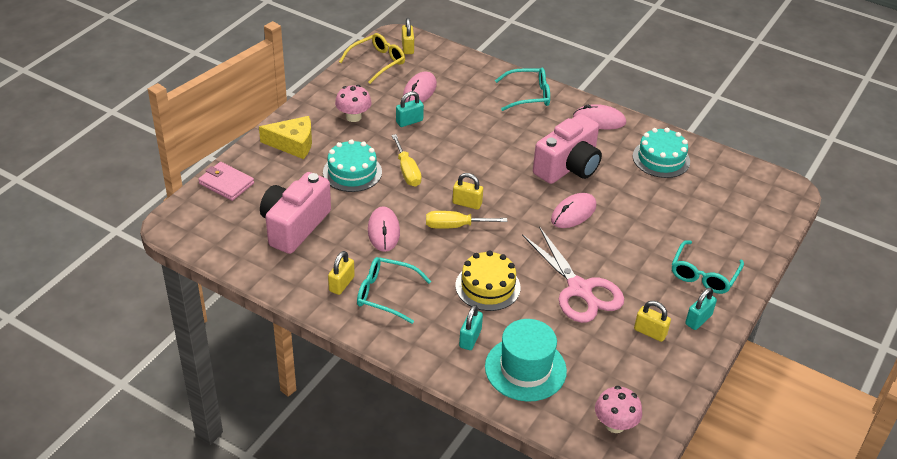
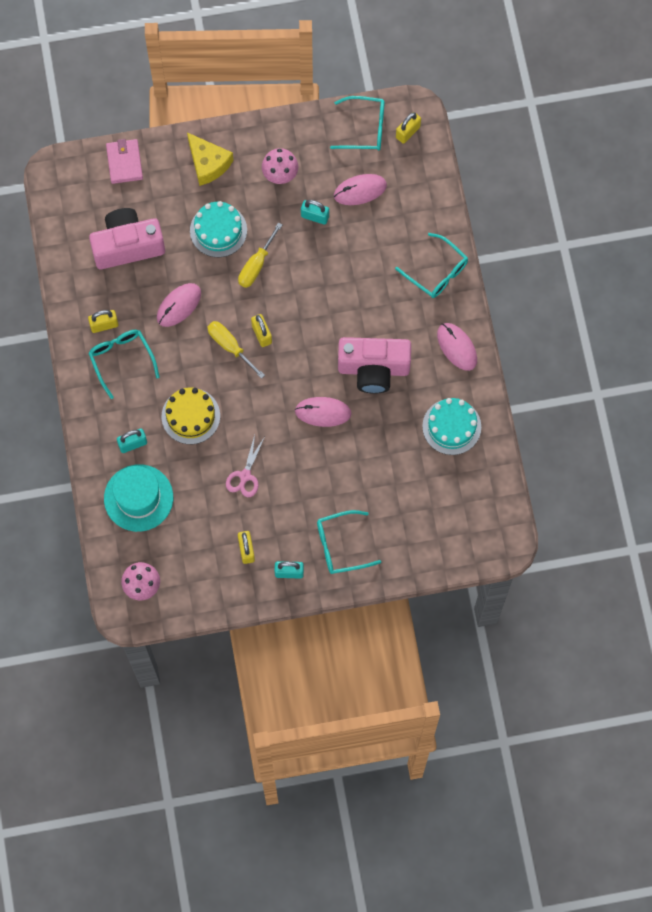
camera: 50 degrees right, 30 degrees up
yellow glasses [339,33,405,84] -> turquoise glasses [330,96,385,150]
pink scissors [522,226,624,323] -> pink scissors [226,435,264,497], size x0.54

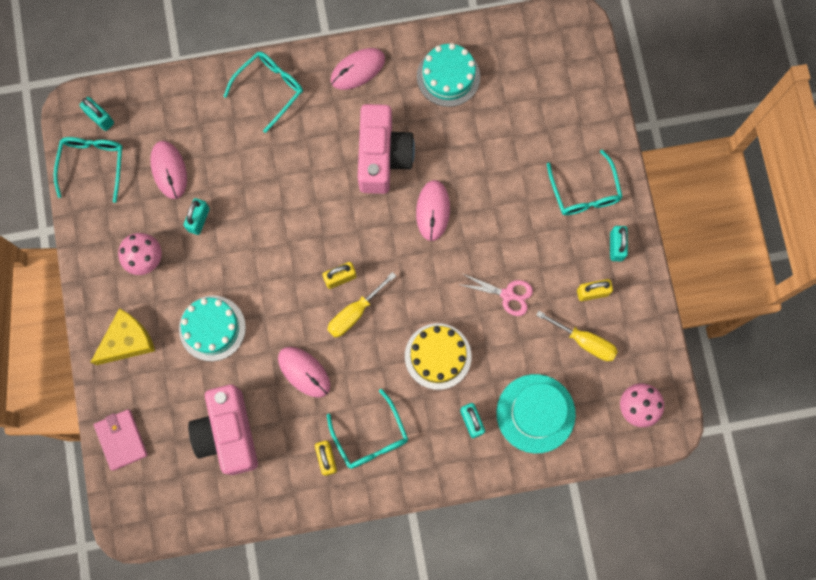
camera: 90 degrees left, 5 degrees up
turquoise glasses [88,330,160,399] -> turquoise glasses turned 90 degrees counterclockwise [327,389,408,469]
pink wallet [106,139,143,184] -> pink wallet turned 75 degrees clockwise [94,409,148,471]
yellow screwdriver [238,222,283,288] -> yellow screwdriver moved to [536,311,618,361]
yellow padlock [396,112,421,144] -> turquoise padlock [80,97,114,131]

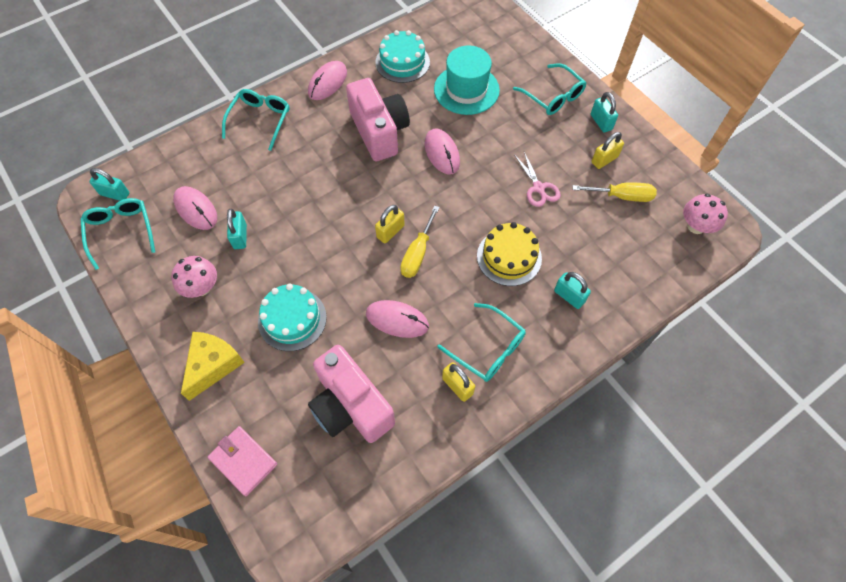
camera: 25 degrees left, 15 degrees down
pink scissors [458,274,533,316] -> pink scissors turned 75 degrees clockwise [514,152,561,207]
turquoise hat [496,374,576,453] -> turquoise hat moved to [434,46,500,115]

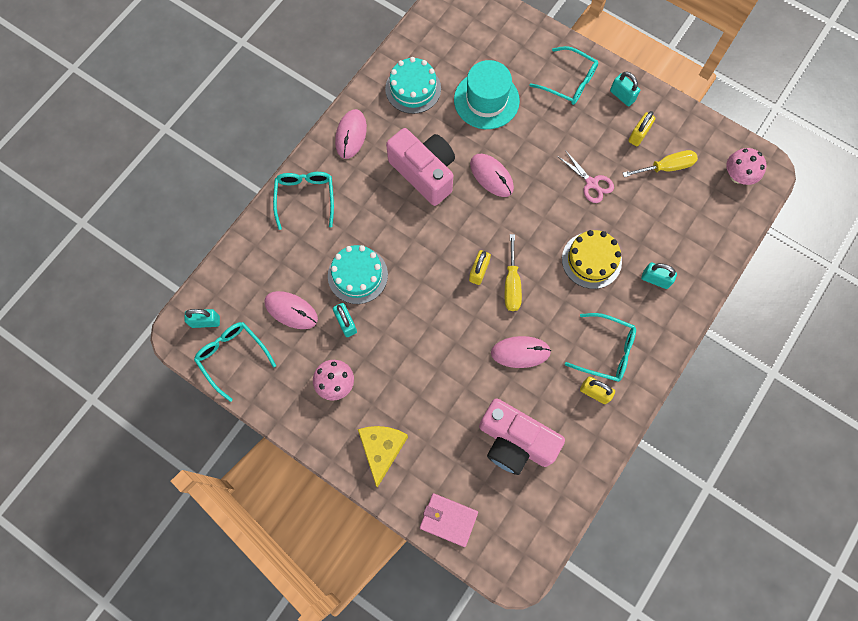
camera: 20 degrees left, 10 degrees up
turquoise cake [258,284,327,351] -> turquoise cake moved to [328,245,388,304]

